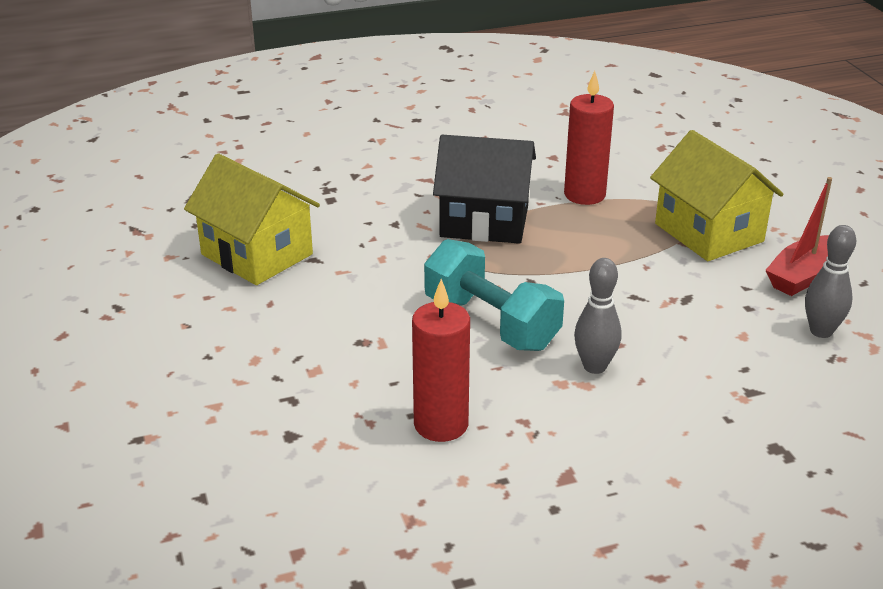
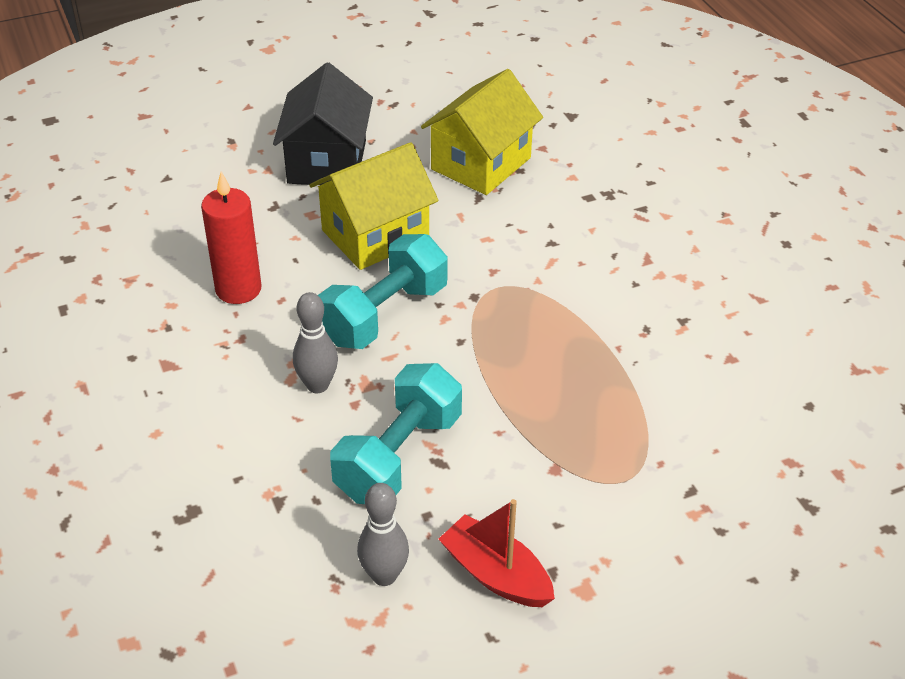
camera: 85 degrees right, 10 degrees up
black house [433,135,536,244] -> black house moved to [273,62,373,185]
red candle [564,71,614,205] -> none
yellow house [650,130,784,261] -> yellow house moved to [310,142,439,270]
none -> turquoise dumbbell [330,363,462,504]

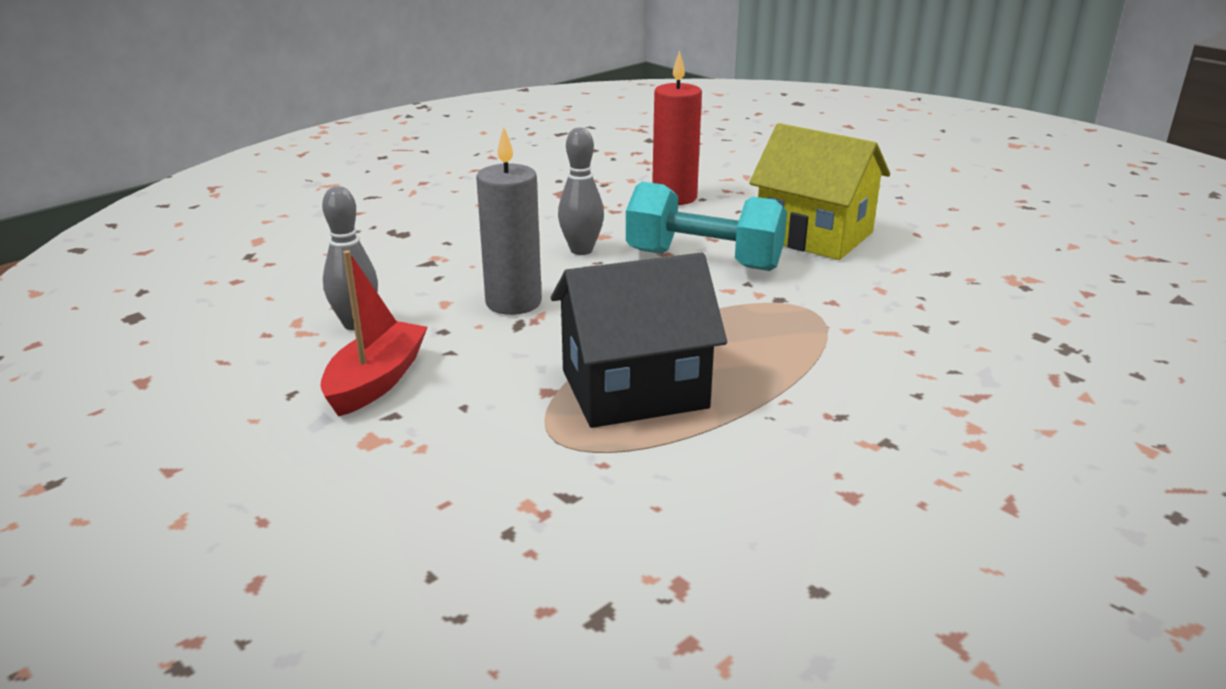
camera: 70 degrees right, 15 degrees down
black house [273,62,373,185] -> black house moved to [551,253,727,428]
turquoise dumbbell [330,363,462,504] -> grey candle [476,127,542,315]
yellow house [421,69,543,195] -> none

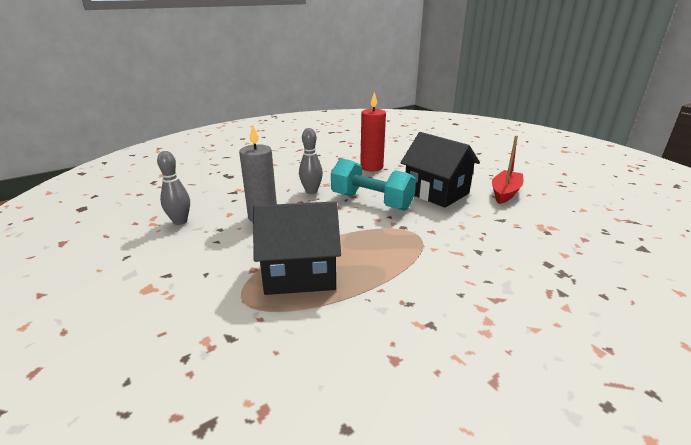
camera: 10 degrees right, 0 degrees up
red boat [320,250,428,417] -> red boat moved to [492,136,523,204]
yellow house [749,123,890,260] -> black house [400,132,480,208]

